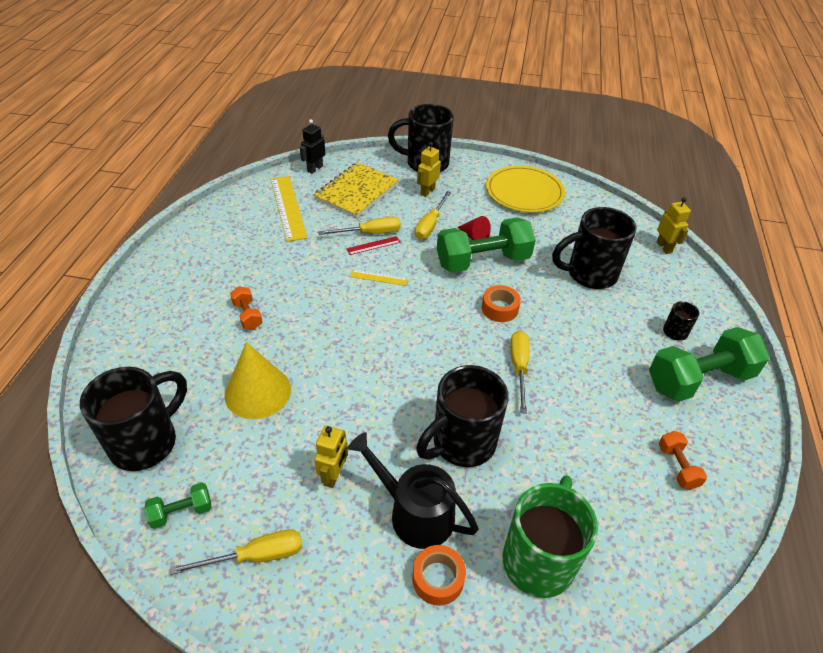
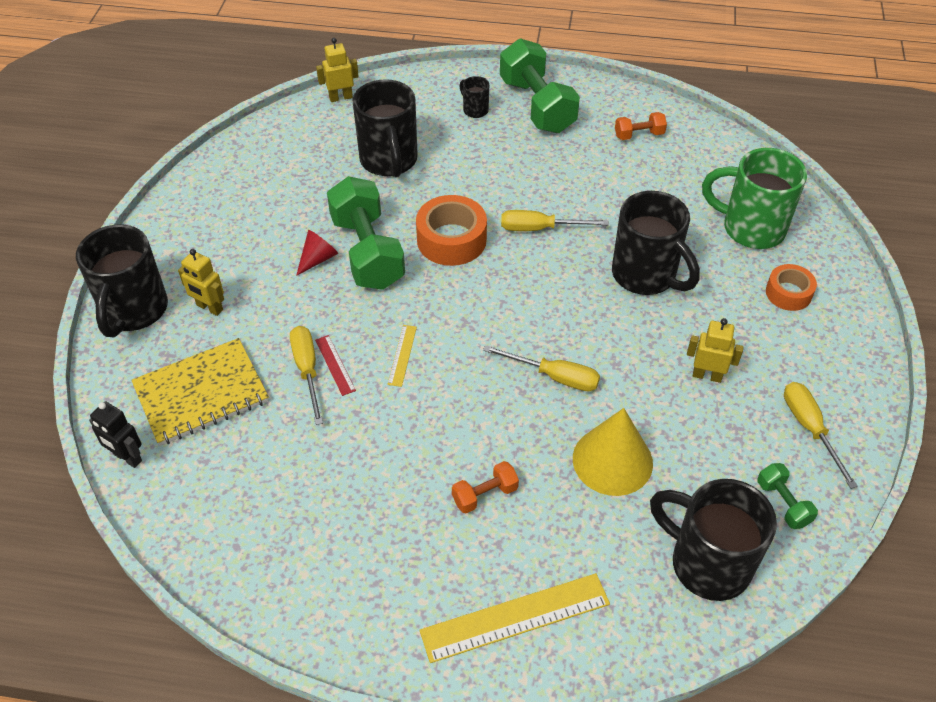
camera: 90 degrees left, 5 degrees up
yellow ruler [271,176,308,242] -> yellow ruler moved to [420,573,610,663]
yellow notebook [313,162,399,218] -> yellow notebook turned 60 degrees counterclockwise [131,338,269,446]
black watering can [348,432,479,549] -> none
yellow screwdriver [415,191,451,240] -> yellow screwdriver moved to [483,345,600,391]
orange tape [482,285,521,322] -> orange tape [416,195,487,266], size x1.60
yellow plate [486,165,565,213] -> none

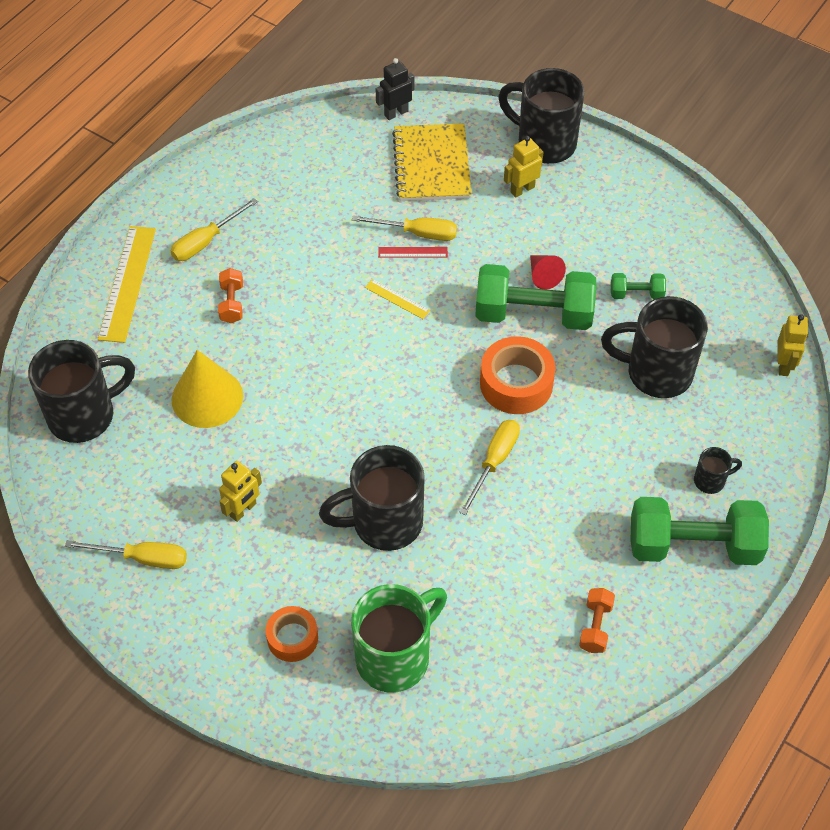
camera: 115 degrees right, 5 degrees up
yellow screwdriver [483,345,600,391] -> yellow screwdriver moved to [171,198,258,261]
green dumbbell [757,463,818,529] -> green dumbbell moved to [611,273,666,299]

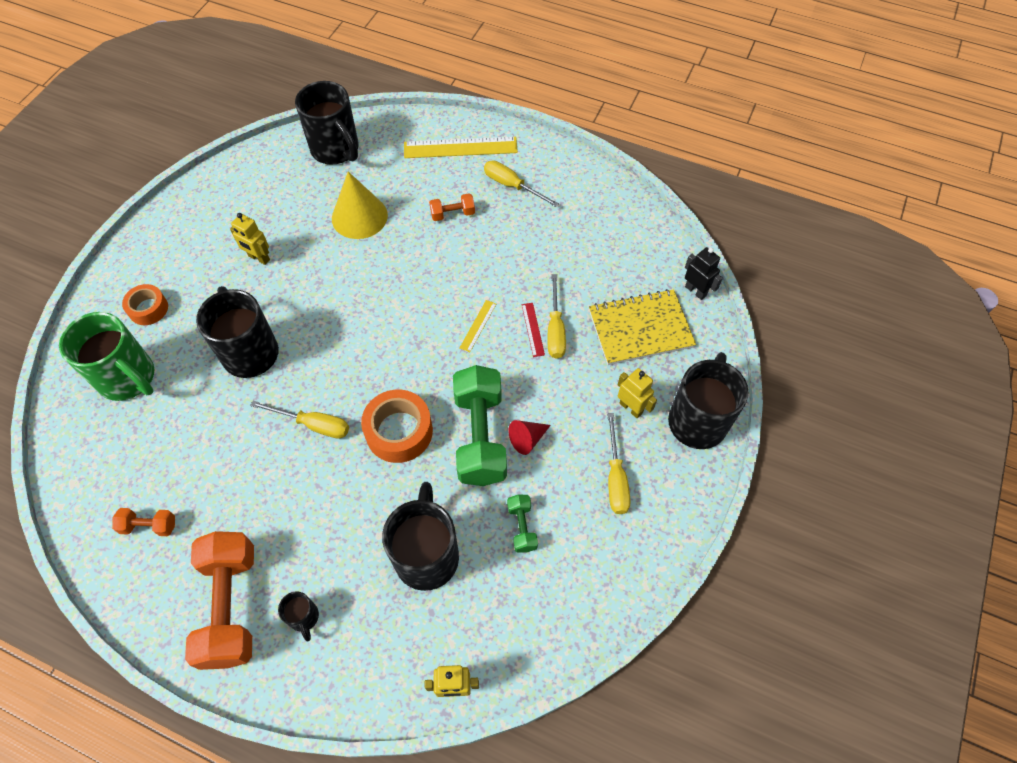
camera: 80 degrees right, 5 degrees up
yellow screwdriver [65,540,187,569] -> yellow screwdriver moved to [607,413,631,514]
green dumbbell [630,497,769,565] -> orange dumbbell [185,531,254,670]

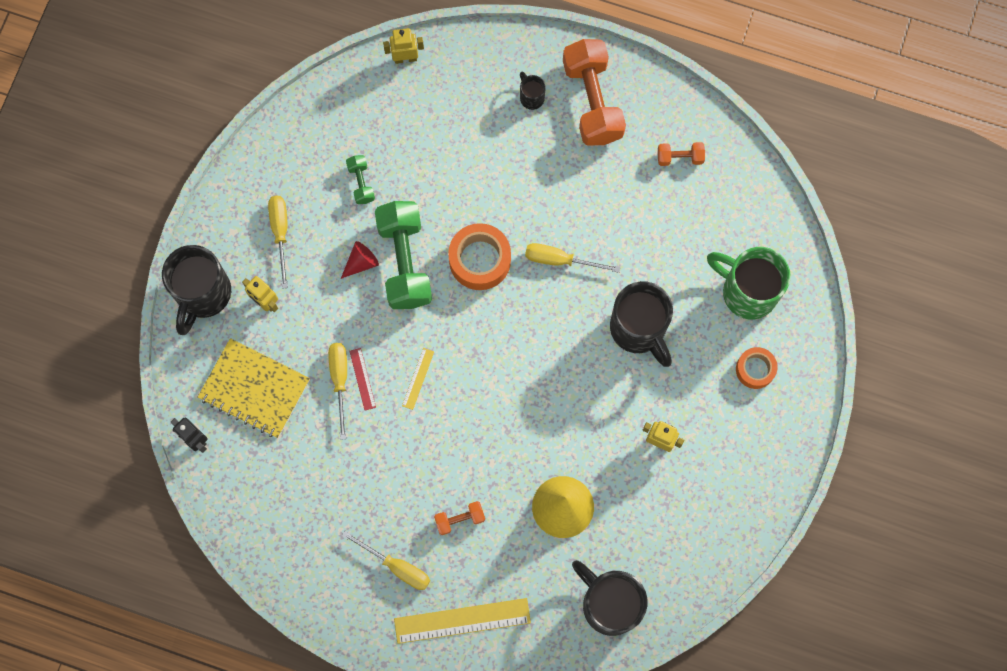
camera: 175 degrees right, 15 degrees up
black mug [382,482,459,591] -> none
yellow notebook [589,289,696,365] -> yellow notebook turned 45 degrees clockwise [197,338,310,438]

